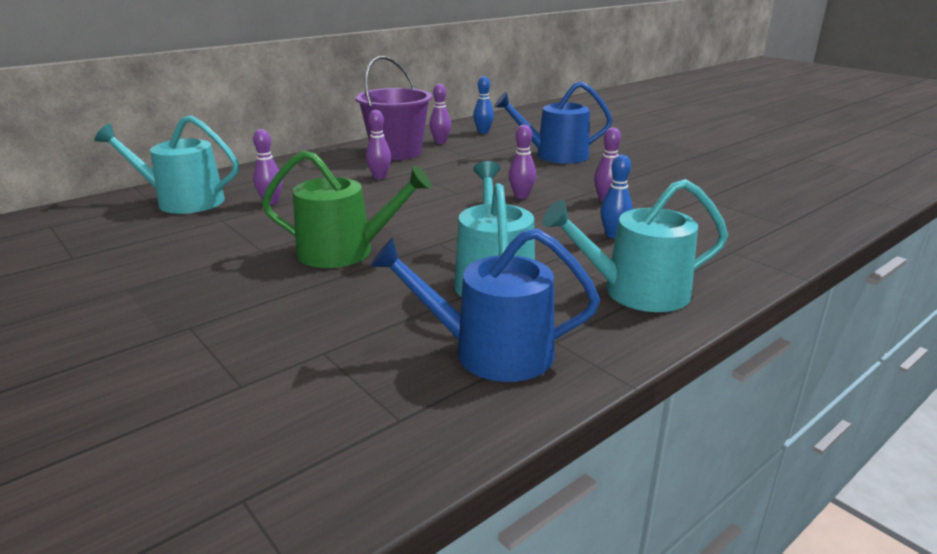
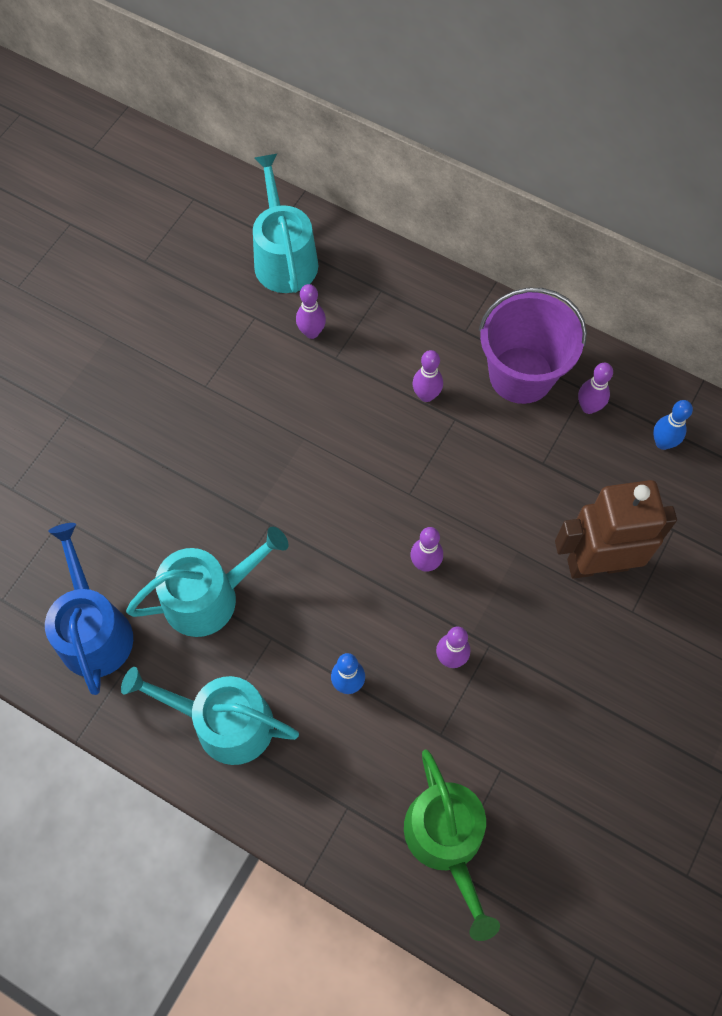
camera: 70 degrees right, 40 degrees up
green watering can [262,150,432,268] -> green watering can moved to [404,750,500,941]
blue watering can [494,81,613,164] -> brown robot [555,480,677,579]
turquoise watering can [542,179,728,312] -> turquoise watering can turned 45 degrees counterclockwise [121,667,299,765]

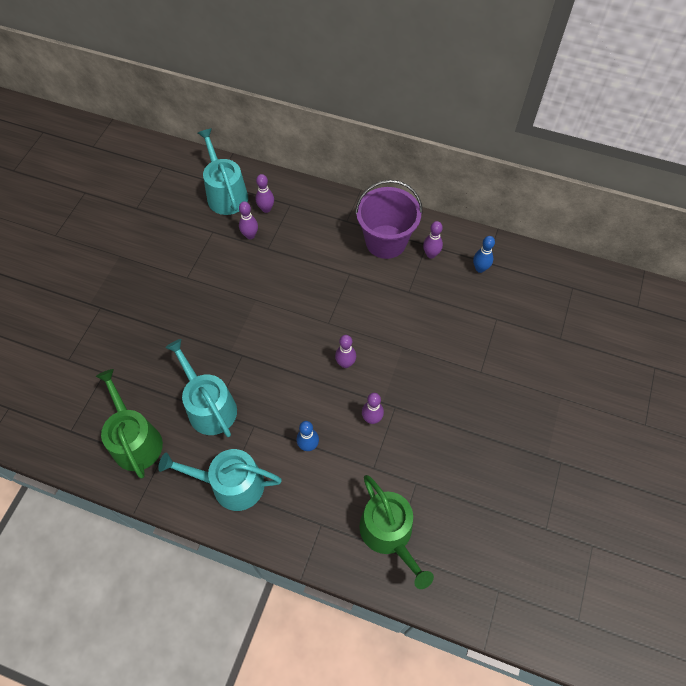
camera: 10 degrees left, 5 degrees down
blue watering can [45,523,133,695] -> green watering can [96,369,163,478]
turquoise watering can [126,527,289,637] -> turquoise watering can turned 90 degrees counterclockwise [165,339,237,437]
purple bowling pin [412,350,443,402] -> purple bowling pin moved to [256,174,274,213]
brown robot [555,480,677,579] -> none

